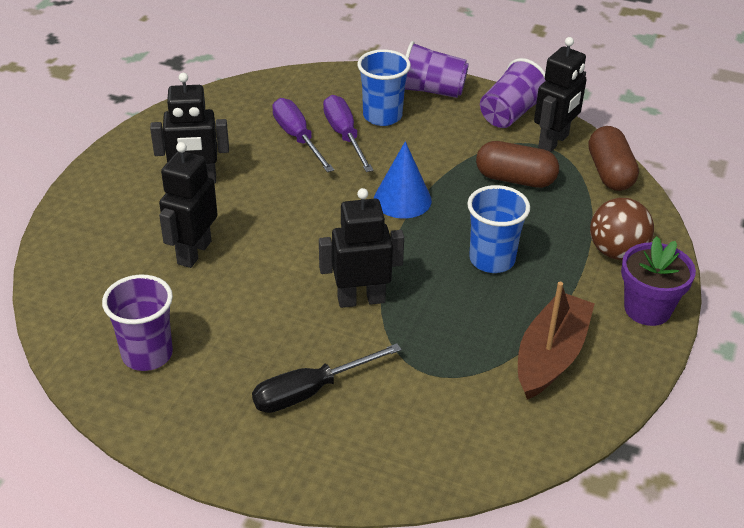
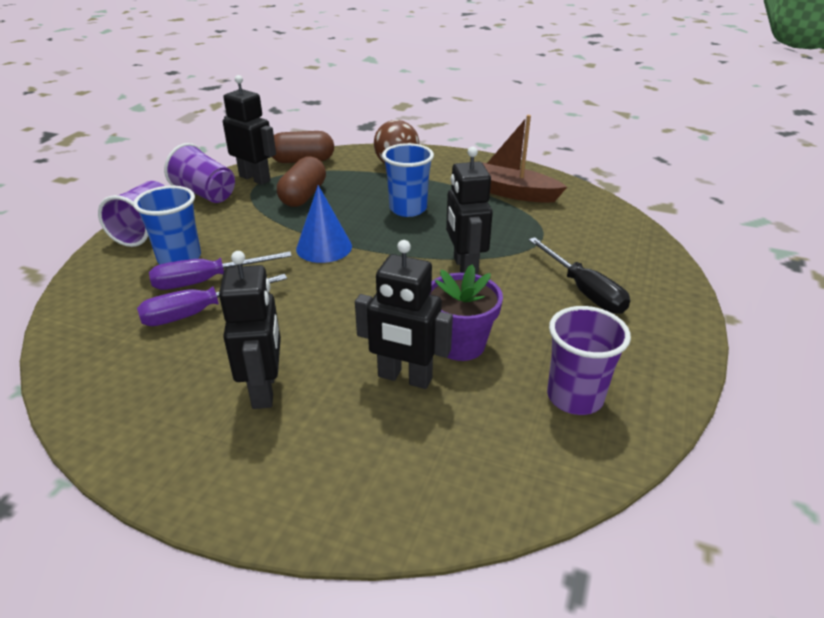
camera: 90 degrees left, 5 degrees down
purple flower pot [621,236,696,326] -> purple flower pot moved to [430,264,503,361]

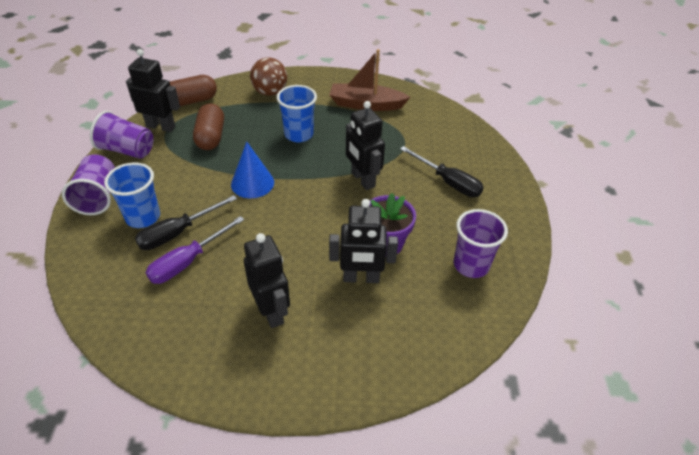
camera: 20 degrees left, 10 degrees up
purple screwdriver [149,251,292,290] -> black screwdriver [135,195,237,250]

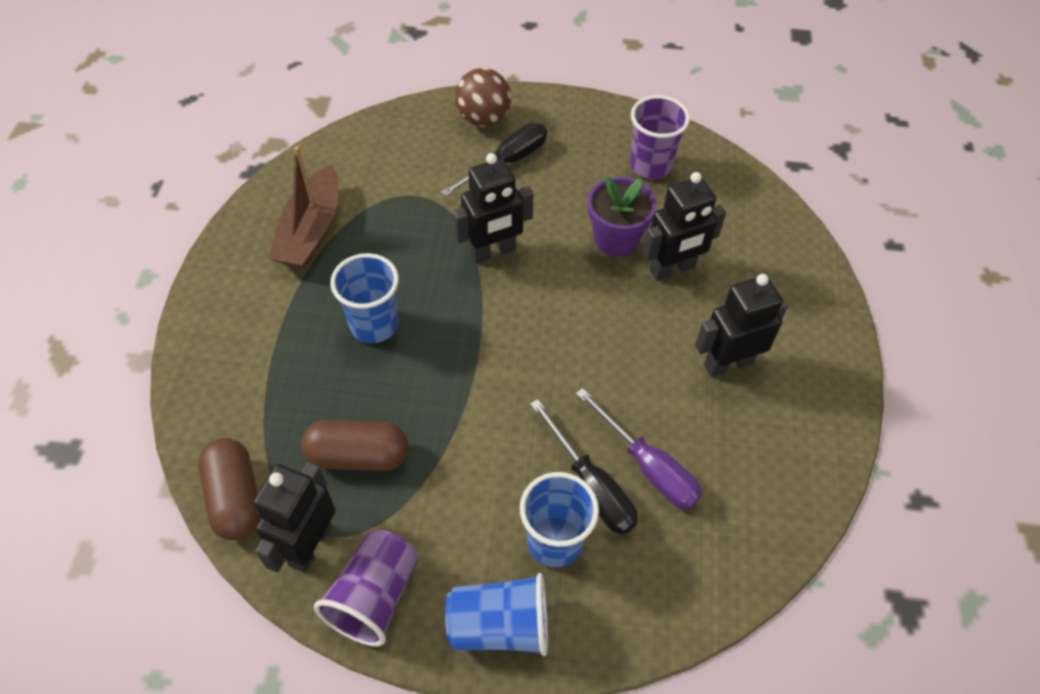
camera: 85 degrees left, 10 degrees up
purple cup [62,154,115,215] -> blue cup [445,573,548,656]
blue cone [231,141,274,198] -> none
brown ball [250,57,287,96] -> brown ball moved to [455,68,511,127]
black robot [329,199,398,283] -> black robot turned 60 degrees clockwise [643,172,726,281]

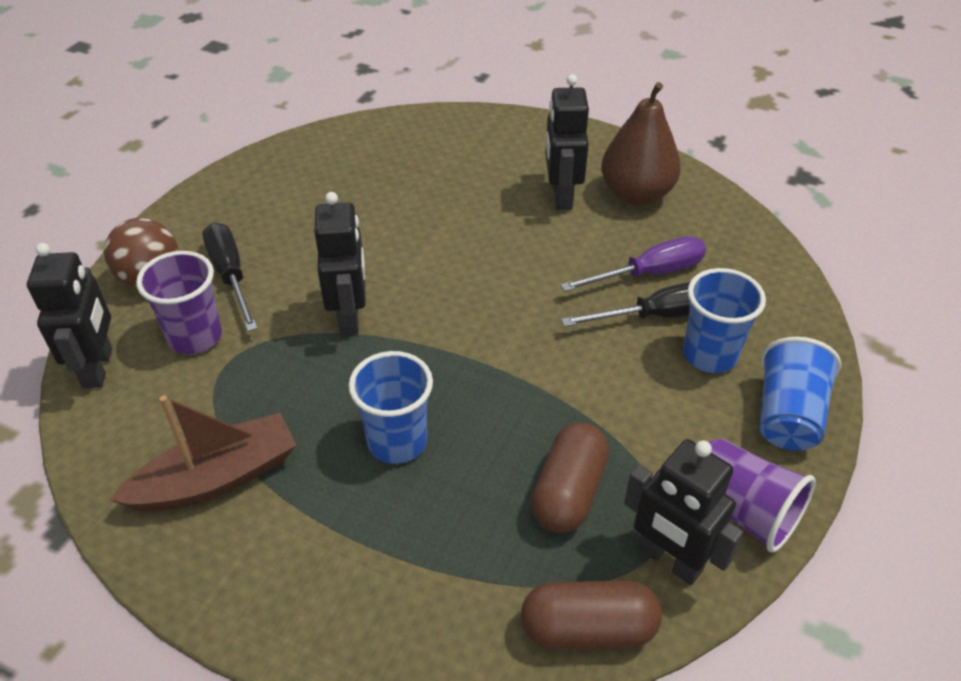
camera: 70 degrees left, 10 degrees down
brown boat [268,146,338,269] -> brown boat turned 60 degrees counterclockwise [110,395,296,512]
purple flower pot [588,176,657,256] -> none
purple cup [630,95,690,179] -> purple cup moved to [136,251,222,354]
black robot [643,172,726,281] -> black robot moved to [27,243,112,388]
none -> brown pear [601,82,681,205]

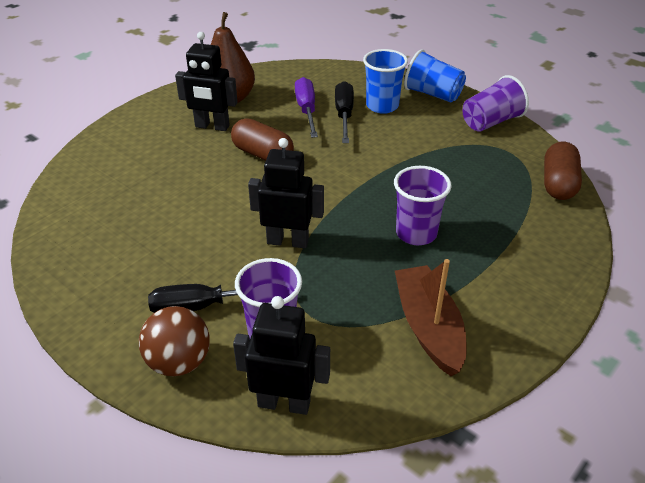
camera: 75 degrees left, 5 degrees down
blue cup [349,351,433,464] -> purple cup [394,166,452,245]
brown capsule [531,422,609,533] -> brown capsule moved to [231,119,294,161]
black robot [624,439,743,585] -> none

